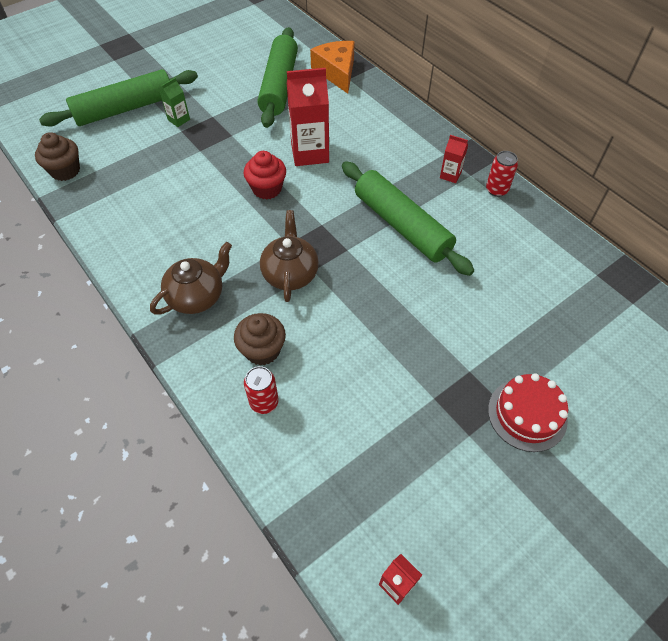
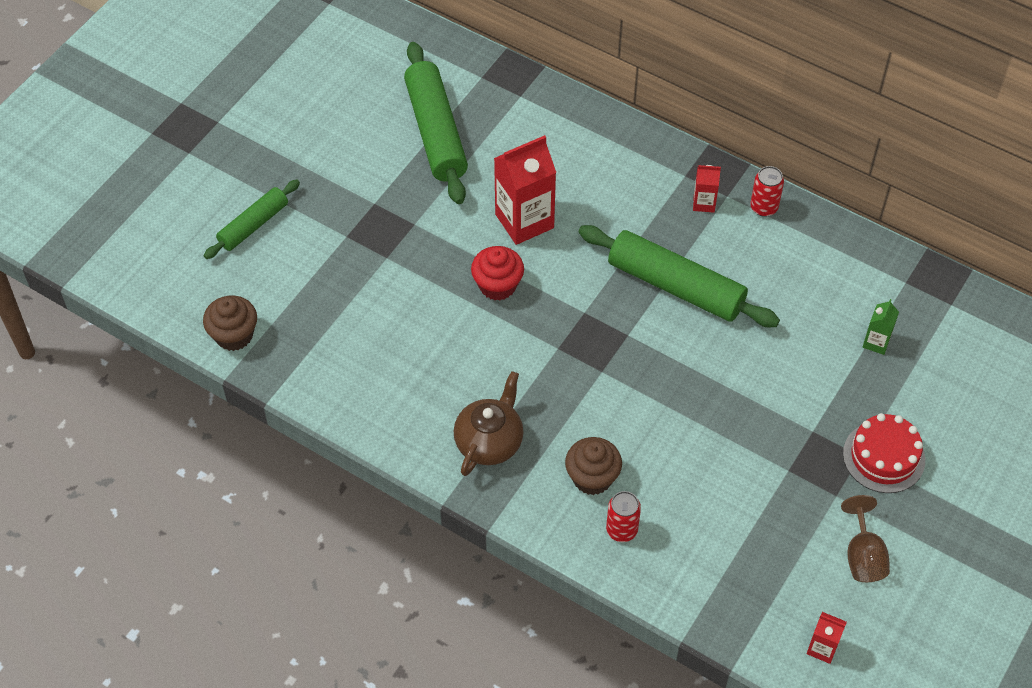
camera: 20 degrees left, 0 degrees up
green rolling pin [39,69,198,127] -> green rolling pin [204,180,300,259], size x0.59
green carton [160,78,190,127] -> green carton moved to [863,299,899,355]
brown teapot [260,210,319,302] -> none
orange cheese [310,41,355,94] -> none
none -> brown goblet [841,495,890,582]

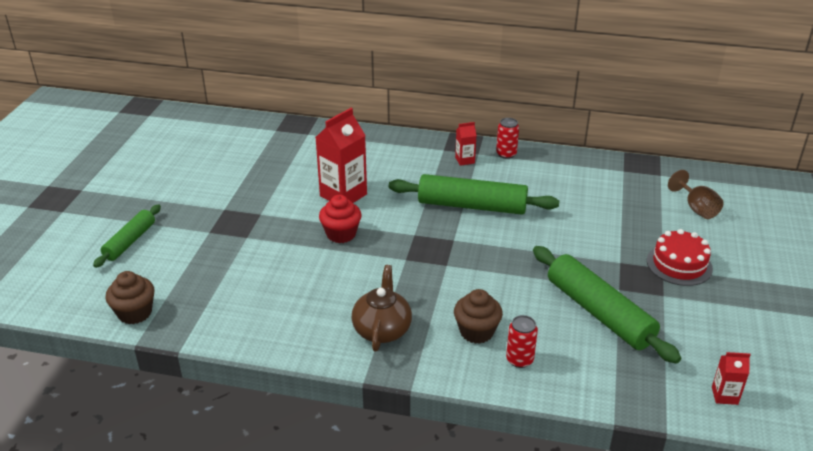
camera: 20 degrees left, 20 degrees down
green rolling pin [404,42,468,204] -> green rolling pin moved to [533,246,681,364]
brown goblet [841,495,890,582] -> brown goblet moved to [668,170,724,219]
green carton [863,299,899,355] -> none

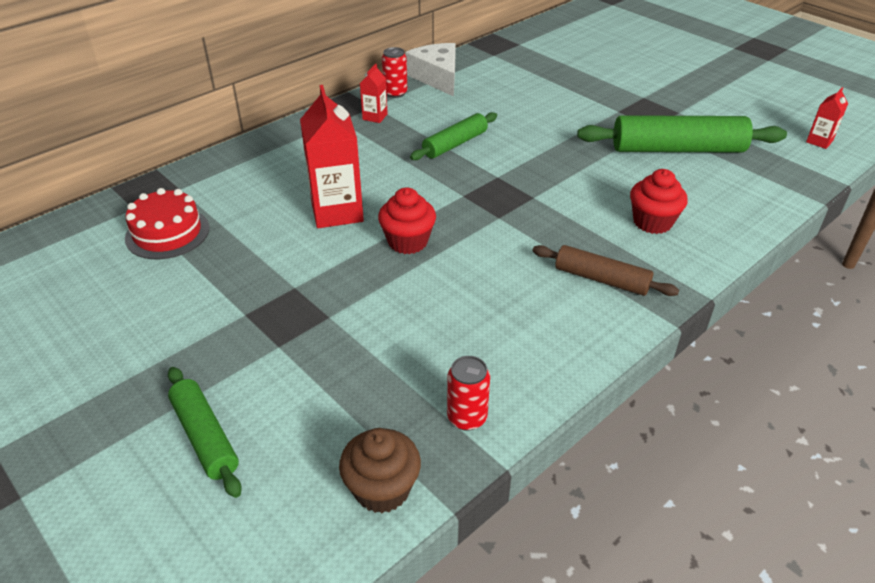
camera: 55 degrees left, 5 degrees up
brown teapot [351,265,412,351] -> brown rolling pin [533,245,679,296]
green rolling pin [389,174,559,215] -> green rolling pin [410,112,497,160], size x0.59
brown cupcake [454,289,503,344] -> red cupcake [630,169,688,234]
red can [506,315,538,368] -> red can moved to [447,356,490,431]
red cake [647,229,713,286] -> red cake moved to [125,188,209,259]
brown goblet [668,170,724,219] -> none
none -> white cheese [405,43,456,97]

